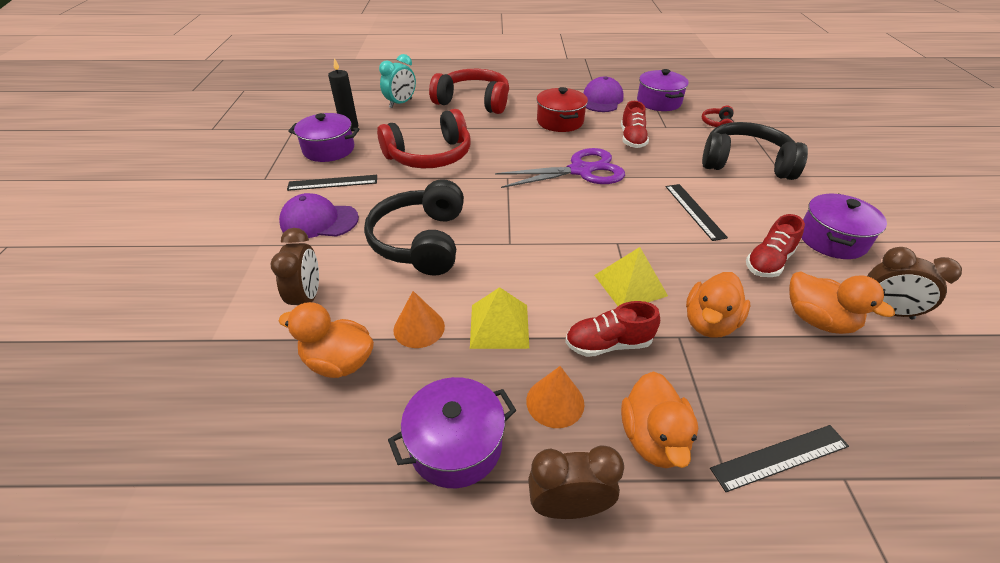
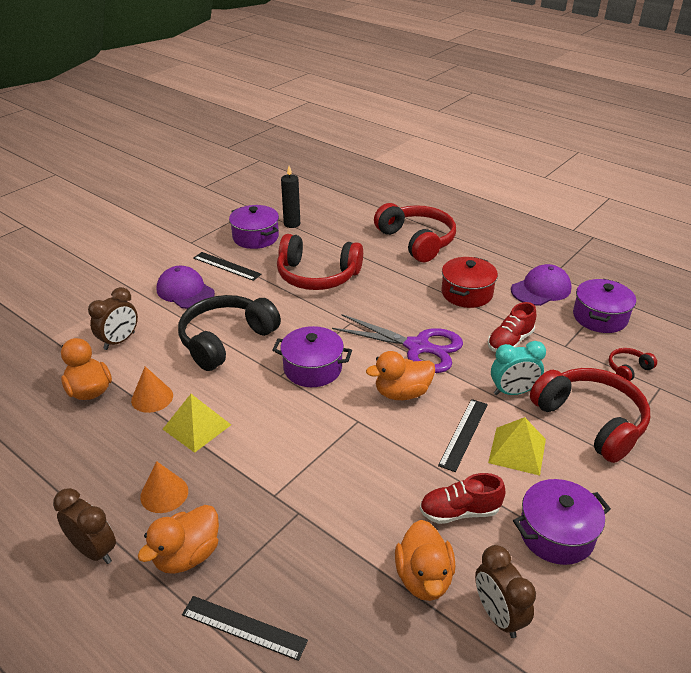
camera: 40 degrees right, 5 degrees down
turquoise clock [379,54,416,108] -> turquoise clock moved to [491,341,546,395]
purple pot [388,377,516,488] -> purple pot moved to [272,326,352,387]
red shoe [565,301,660,357] -> none
yellow pyramid [594,247,668,306] -> yellow pyramid moved to [488,417,546,476]
orange duck [686,272,750,338] -> orange duck moved to [366,351,435,400]
black headphones [702,122,808,180] -> red headphones [530,368,650,463]

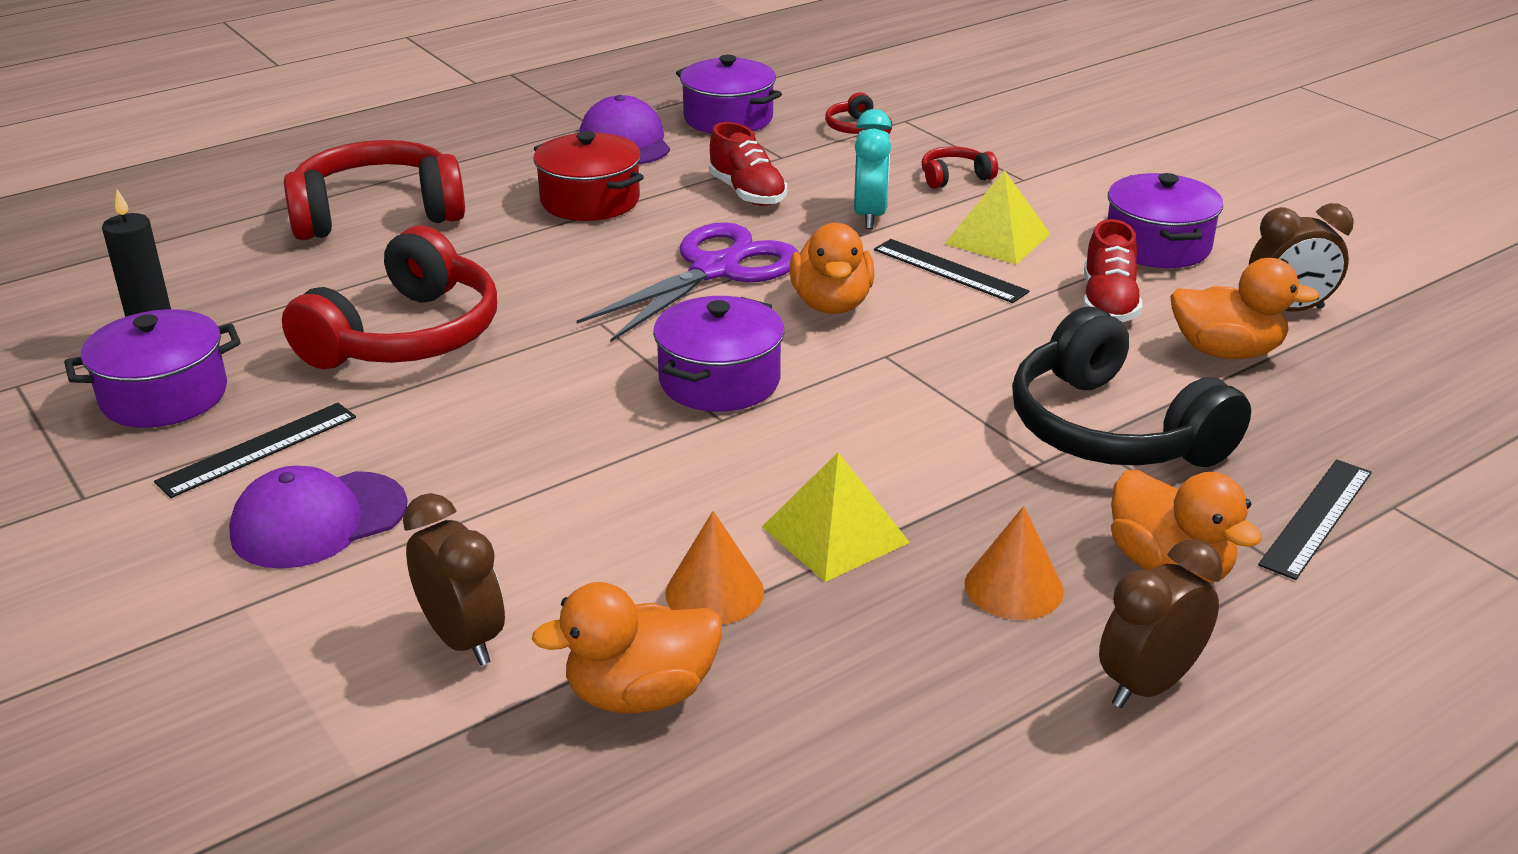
camera: 75 degrees left, 5 degrees down
black headphones [178,295,281,371] -> black headphones moved to [1012,307,1251,467]
red headphones [530,368,650,463] -> red headphones [922,146,998,189], size x0.44

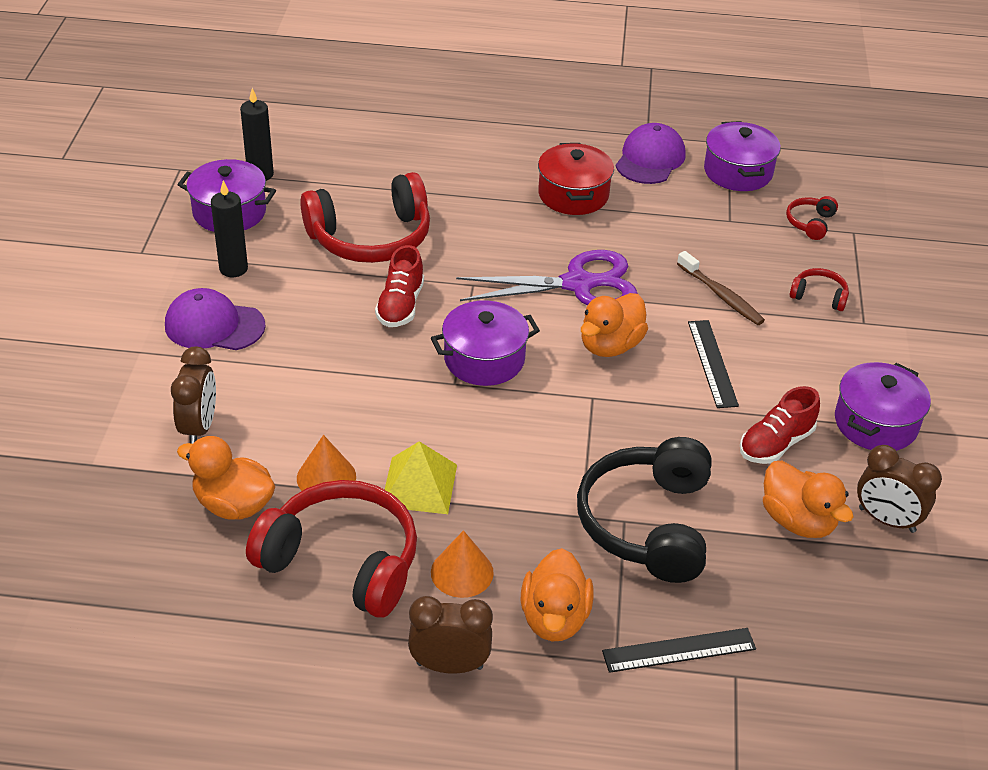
camera: 40 degrees right, 10 degrees up
black ruler [154,403,356,498] -> black candle [211,180,248,277]
red headphones [284,140,465,240] -> red headphones moved to [246,480,417,618]
red shoe [709,122,787,206] -> red shoe moved to [375,245,424,327]
turquoise clock [854,109,892,229] -> brown toothbrush [677,251,765,325]
yellow pyramid [945,170,1050,265] -> none

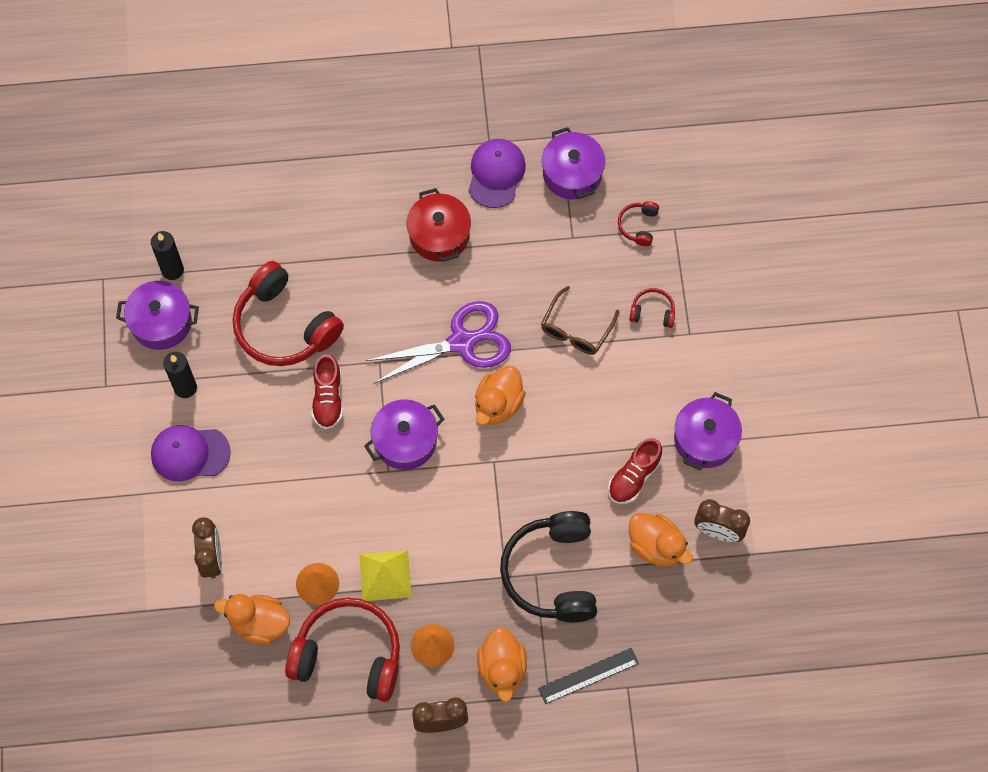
camera: 10 degrees left, 25 degrees up
red headphones [300,172,430,263] -> red headphones turned 75 degrees clockwise [233,261,344,366]
brown toothbrush [677,251,765,325] -> brown glasses [541,286,619,355]
black ruler [688,320,739,408] -> none

